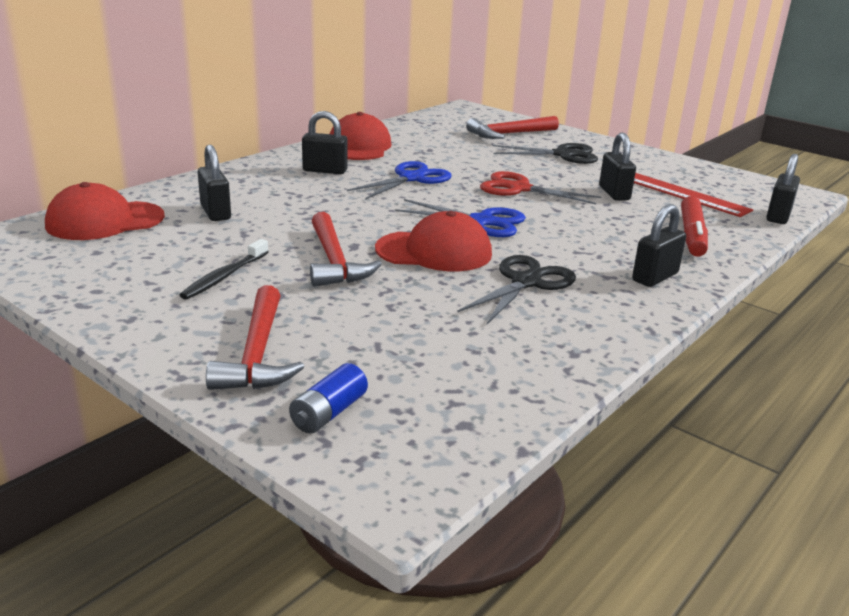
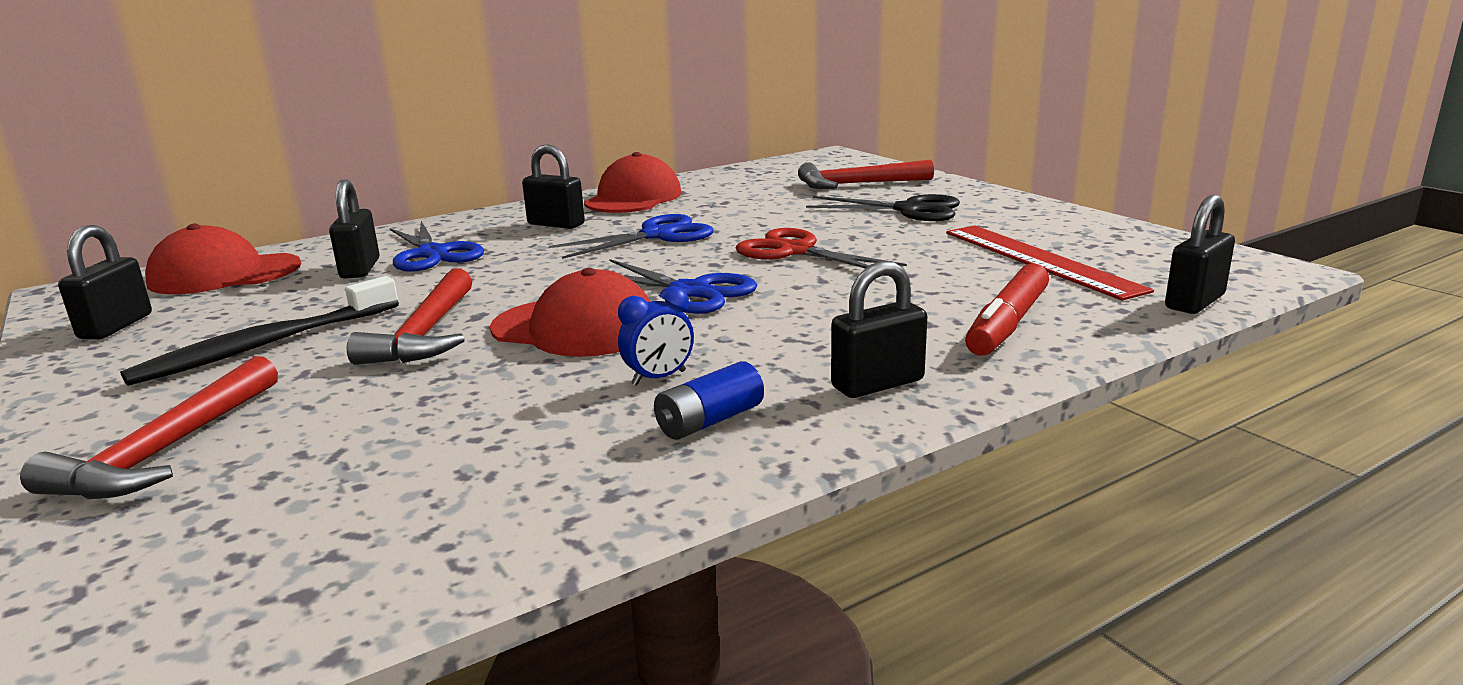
camera: 20 degrees right, 5 degrees down
black toothbrush [180,239,269,300] -> black toothbrush [120,276,399,386], size x1.54
blue battery [289,363,368,434] -> blue battery moved to [654,361,764,440]
black scissors [457,255,576,324] -> blue clock [618,286,694,386]
black padlock [599,133,636,201] -> black padlock moved to [58,225,152,339]
none -> blue scissors [390,221,484,272]

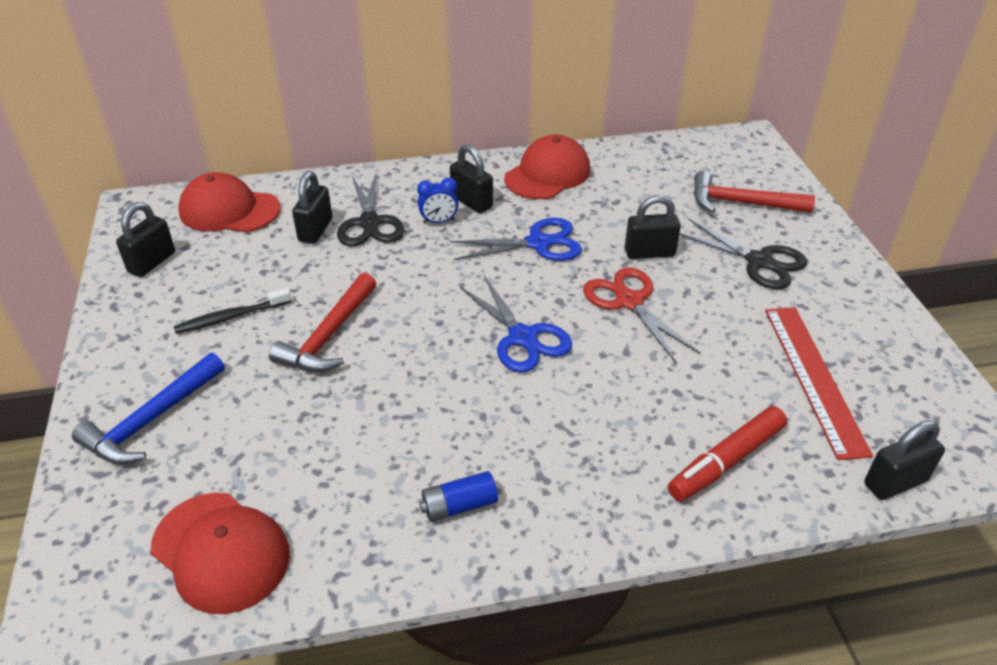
camera: 20 degrees right, 20 degrees up
red hammer [20,356,278,499] -> blue hammer [72,353,225,464]
black toothbrush [120,276,399,386] -> black toothbrush [174,288,291,334], size x0.65
blue scissors [390,221,484,272] -> black scissors [337,174,404,246]
red cap [490,268,651,357] -> red cap moved to [151,493,290,614]
blue clock [618,286,694,386] -> blue clock moved to [417,178,459,224]
black padlock [831,261,927,398] -> black padlock moved to [625,195,681,259]

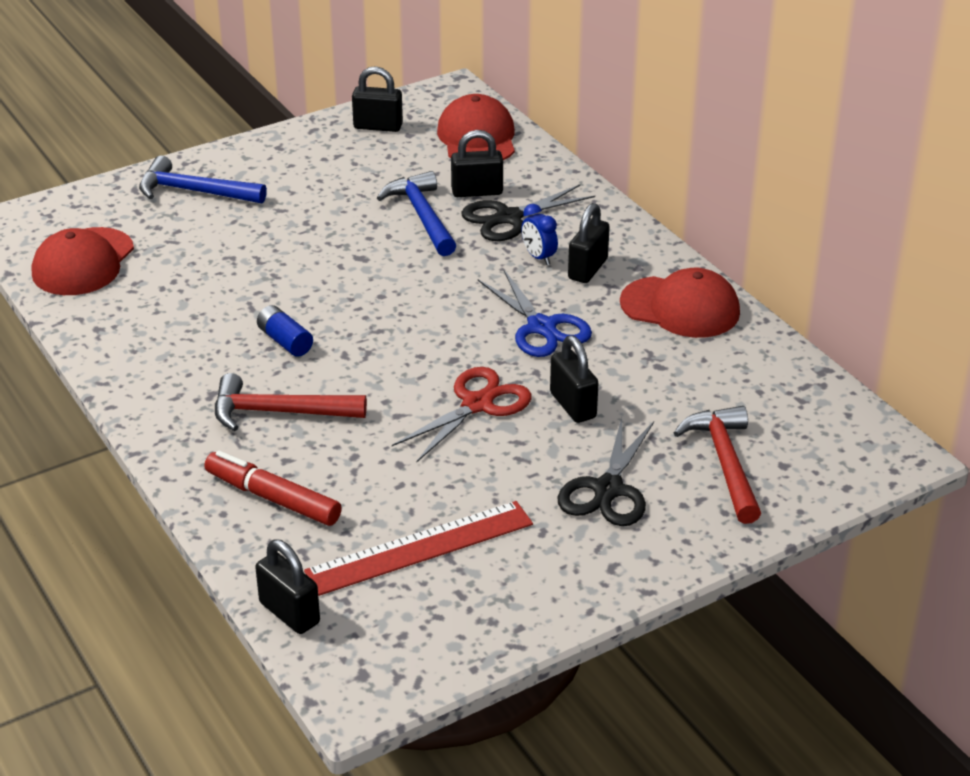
camera: 70 degrees right, 5 degrees down
black toothbrush [174,288,291,334] -> none
red hammer [269,273,377,372] -> red hammer moved to [215,373,367,431]
blue battery [419,471,498,522] -> blue battery moved to [257,305,313,357]
blue scissors [460,276,572,373] -> none
none -> blue hammer [377,171,456,256]

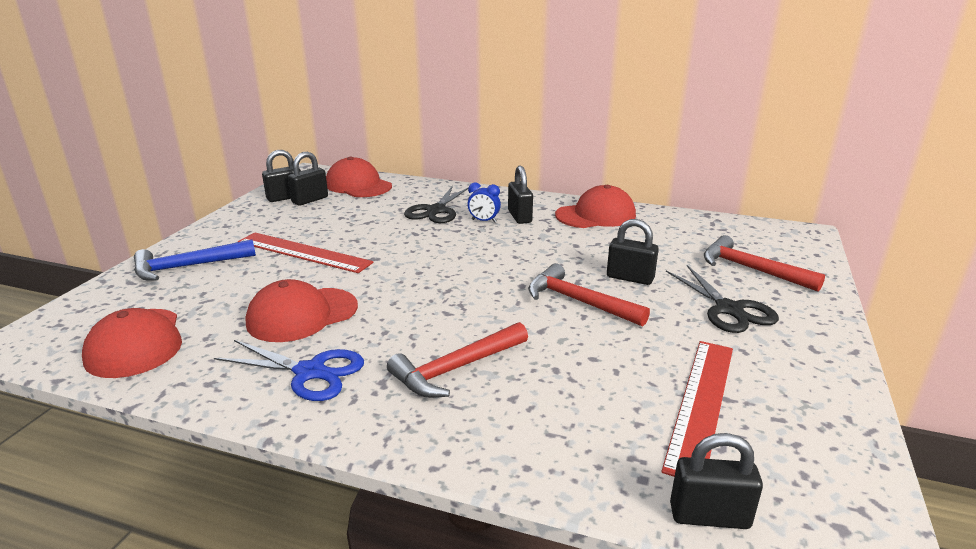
camera: 40 degrees left, 10 degrees down
red marker [204,451,342,526] -> none
blue battery [257,305,313,357] -> none
blue hammer [377,171,456,256] -> none
red scissors [392,367,532,462] -> red hammer [528,263,650,327]
black padlock [451,130,503,197] -> black padlock moved to [288,152,328,206]
blue scissors [478,270,592,357] -> blue scissors moved to [214,340,364,401]
none -> red ruler [238,232,374,273]
none -> red cap [246,279,358,342]

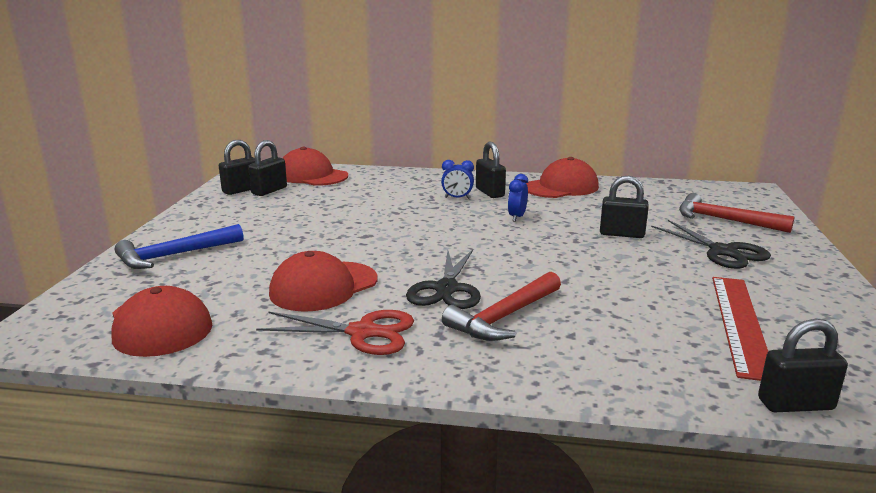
camera: 10 degrees left, 5 degrees down
blue scissors [214,340,364,401] -> red scissors [256,310,414,355]
red ruler [238,232,374,273] -> none
black scissors [404,186,468,223] -> black scissors moved to [406,250,481,309]
red hammer [528,263,650,327] -> none
none -> blue clock [508,174,528,222]

